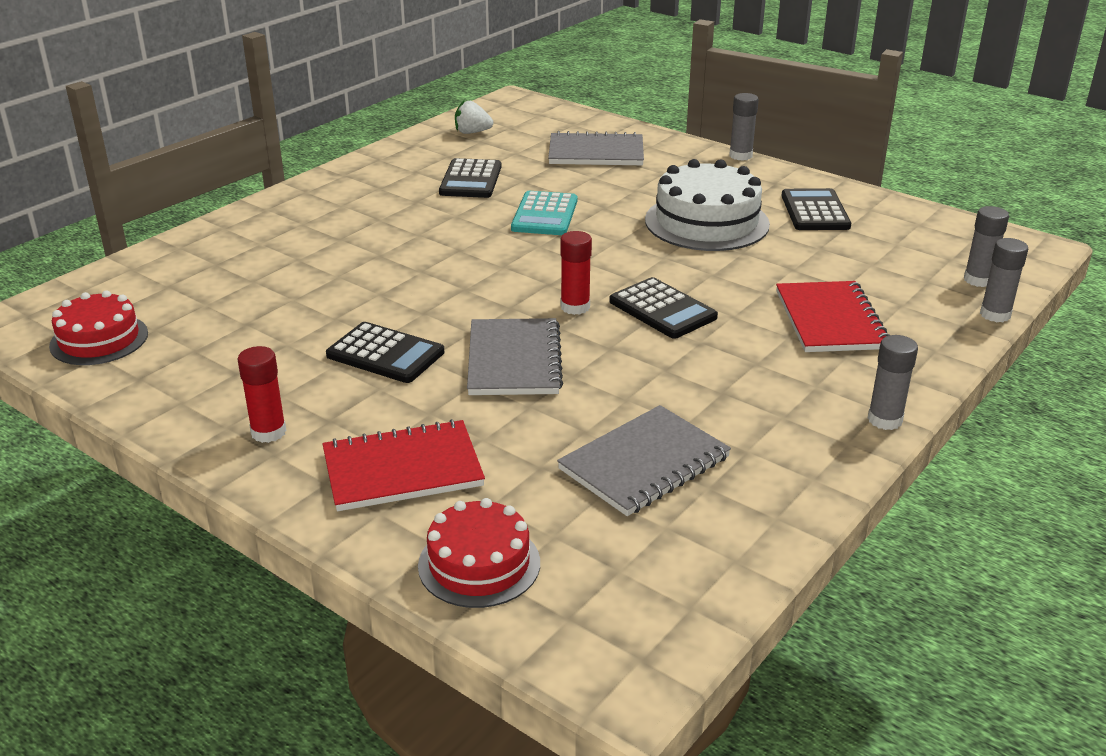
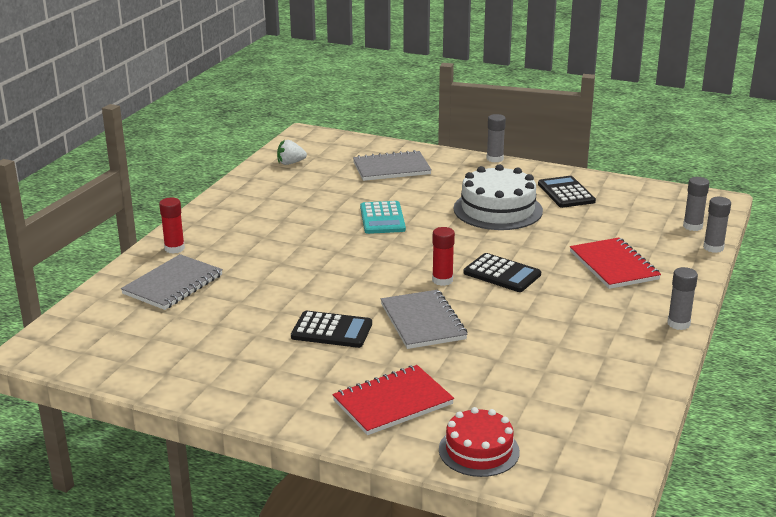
camera: 15 degrees left, 5 degrees down
red cake [49,290,148,365] -> none
red glue stick [237,346,287,443] -> red glue stick moved to [159,198,185,254]
black calculator [439,158,501,198] -> none
grey notebook [557,405,731,516] -> grey notebook moved to [121,254,223,310]

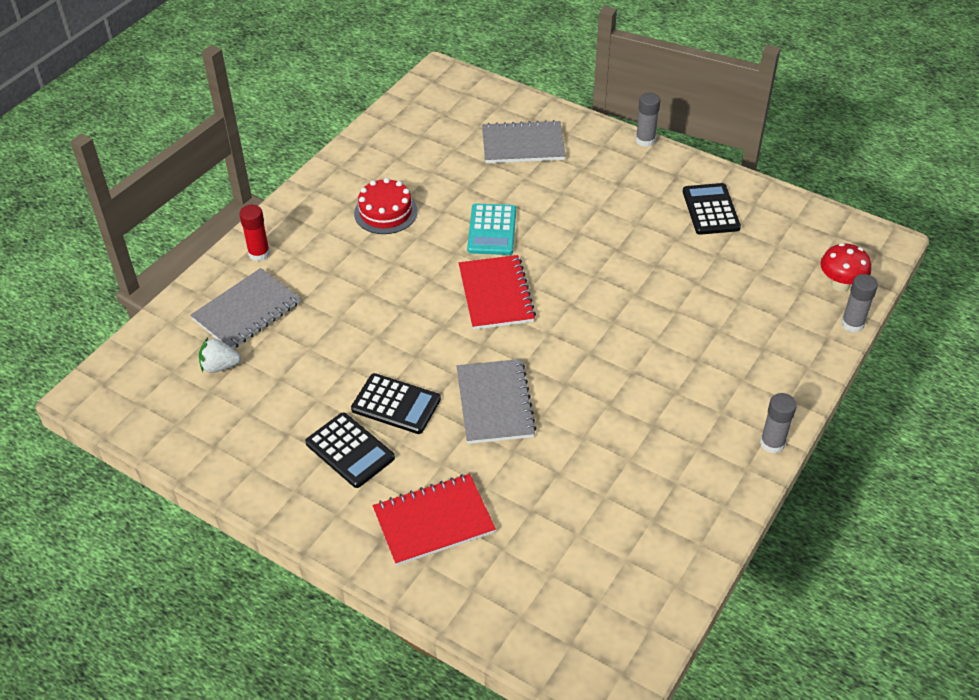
camera: 10 degrees right, 20 degrees up
white strawberry [277,140,307,165] -> white strawberry moved to [199,338,241,373]
red glue stick [432,227,455,286] -> none
red cake [439,407,520,477] -> red cake moved to [354,178,418,234]
white cake [454,164,543,230] -> none
black calculator [463,253,541,292] -> black calculator moved to [305,412,395,488]
red notebook [570,238,661,289] -> red notebook moved to [459,255,536,330]
grey glue stick [683,177,709,231] -> red mushroom [820,243,871,292]

